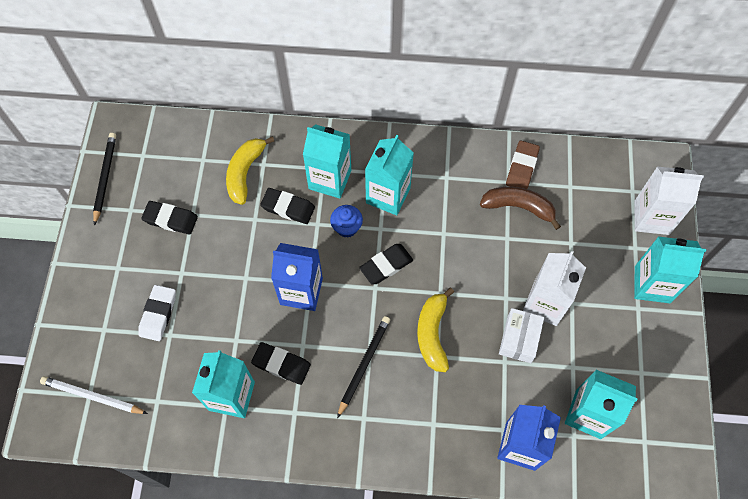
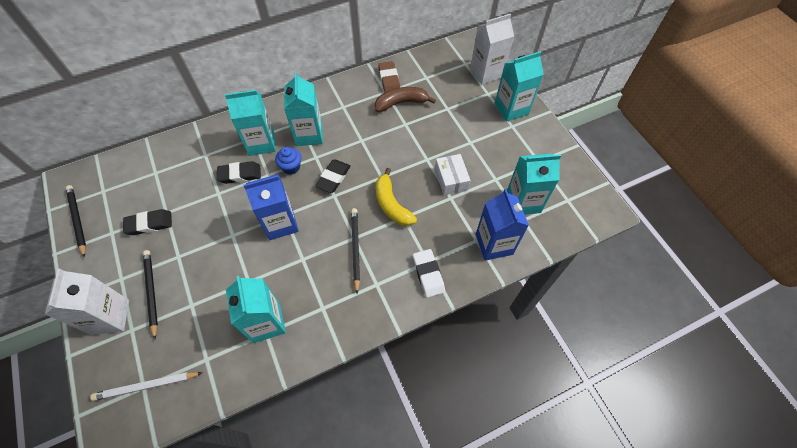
camera: 30 degrees left, 5 degrees down
white eraser [138,285,176,341] -> white eraser moved to [413,249,445,298]
yellow banana [226,136,274,205] -> none
black eraser [251,342,311,385] -> none
white carton [523,251,586,326] -> white carton moved to [45,269,129,335]
none -> black pencil [143,250,158,339]

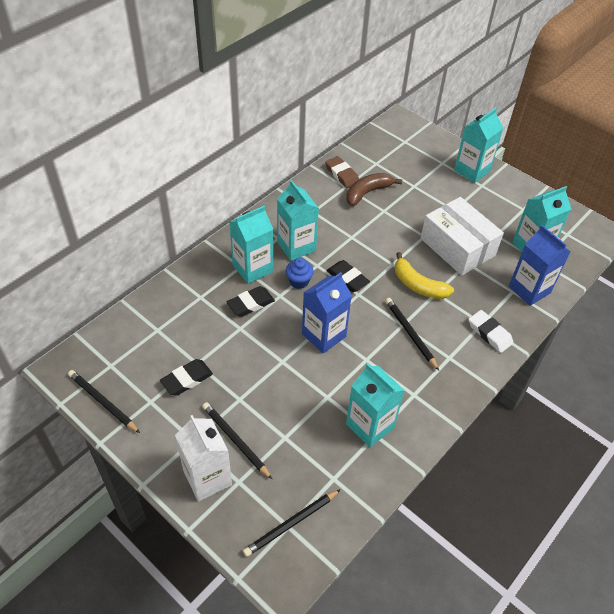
camera: 25 degrees left, 10 degrees down
white pencil [90,372,202,401] -> black pencil [243,489,341,557]
black eraser [315,160,351,193] -> black eraser turned 45 degrees counterclockwise [326,260,370,292]
white box [435,154,471,195] -> white box [421,197,504,276], size x1.82
white carton [470,13,514,85] -> none

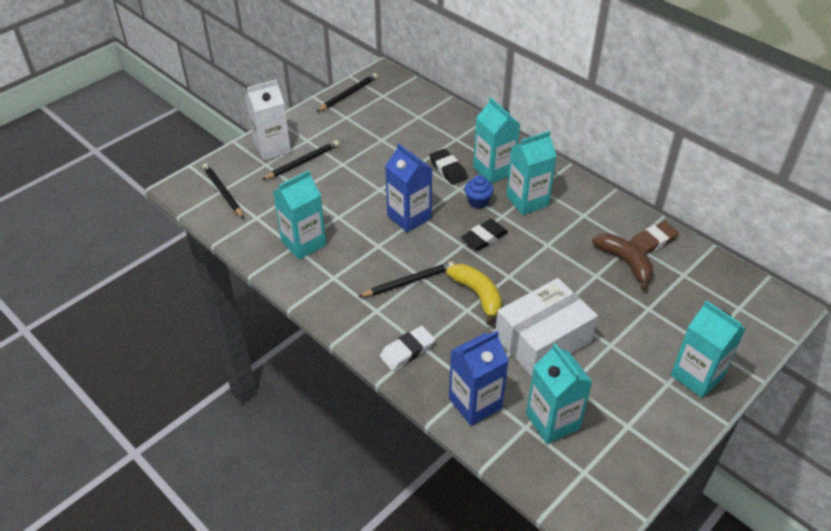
camera: 95 degrees right, 5 degrees down
black eraser [160,359,213,396] -> none
yellow banana [395,252,454,299] -> yellow banana turned 105 degrees clockwise [446,264,502,325]

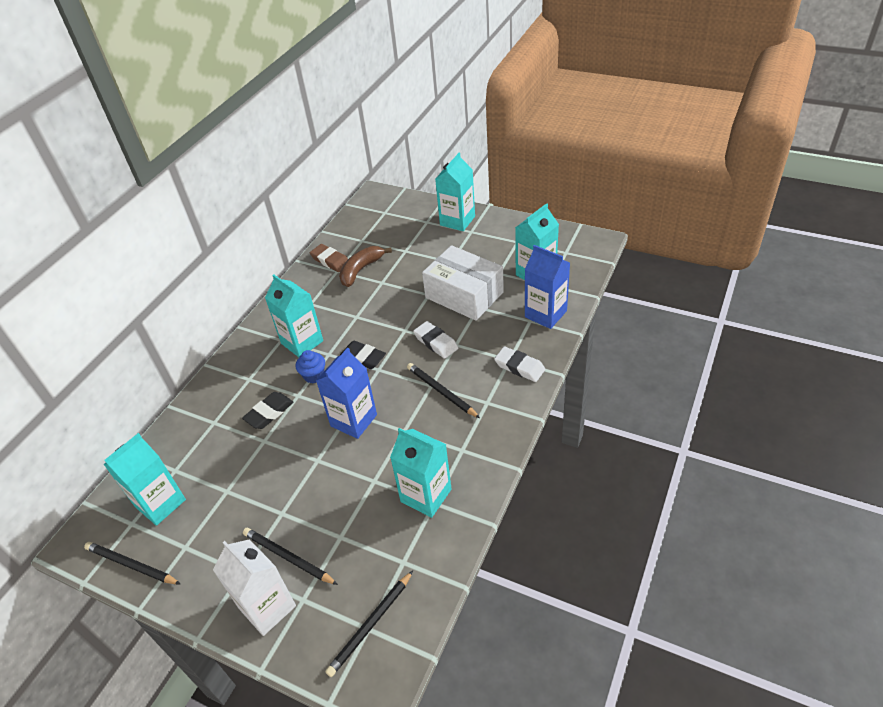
camera: 105 degrees left, 0 degrees up
yellow banana [446,264,502,325] -> white eraser [413,321,458,359]
turquoise carton [473,97,520,184] -> turquoise carton moved to [103,433,186,526]

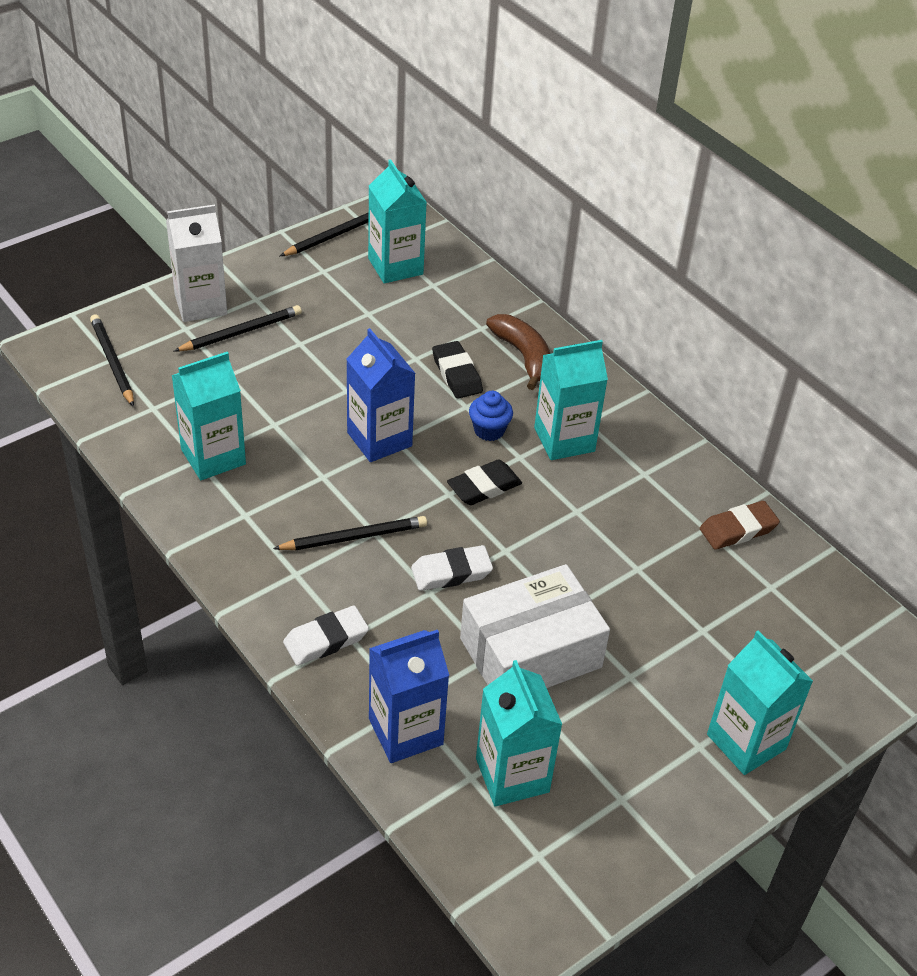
camera: 110 degrees right, 0 degrees up
brown banana [339,246,392,287] -> brown banana moved to [486,314,550,390]

